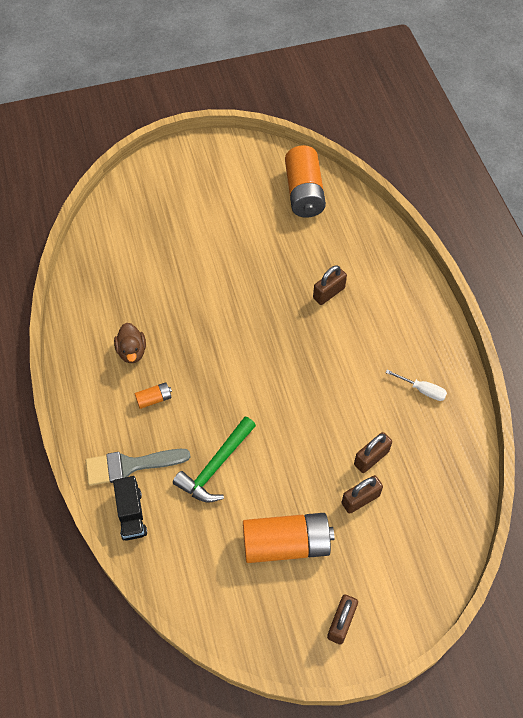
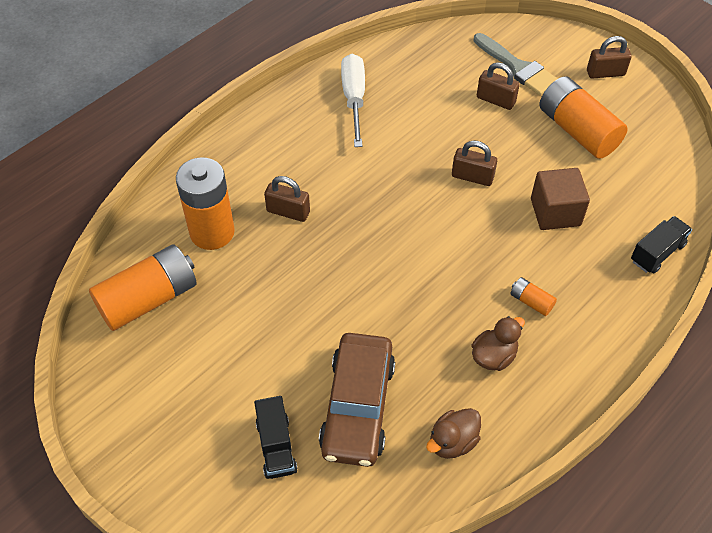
camera: 120 degrees left, 5 degrees down
grey brush [86,449,191,486] -> grey brush moved to [473,33,558,95]
green hammer [173,417,256,503] -> brown cube [531,168,590,230]
brown padlock [354,432,392,473] -> brown padlock moved to [452,140,497,186]
white screwdriver [386,370,447,401] -> white screwdriver [341,54,365,147], size x1.78
none -> orange battery [176,157,235,250]
none -> black truck [254,396,298,479]
none -> brown car [319,333,395,467]
none -> brown duck [426,408,481,459]

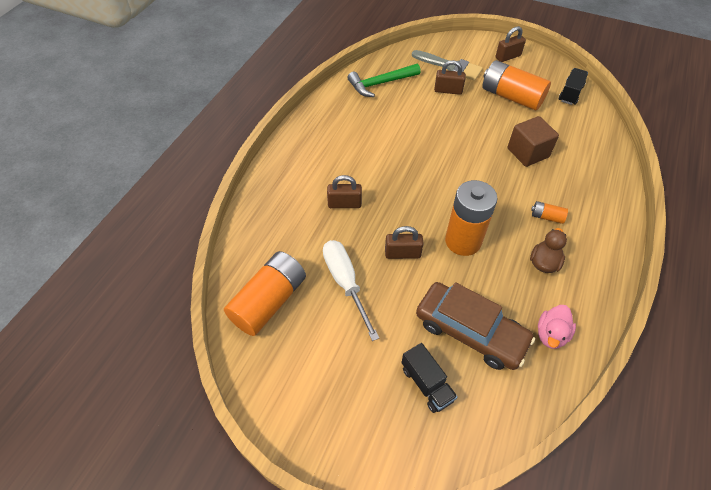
camera: 20 degrees left, 0 degrees up
orange battery [176,157,235,250] -> orange battery moved to [445,180,498,256]
brown car [319,333,395,467] -> brown car turned 45 degrees counterclockwise [416,282,535,370]
white screwdriver [341,54,365,147] -> white screwdriver moved to [323,240,379,341]
brown duck [426,408,481,459] -> pink duck [538,305,576,349]
brown padlock [452,140,497,186] -> brown padlock moved to [385,226,424,259]
black truck [631,216,692,274] -> black truck moved to [559,68,588,105]
none -> green hammer [348,64,421,97]

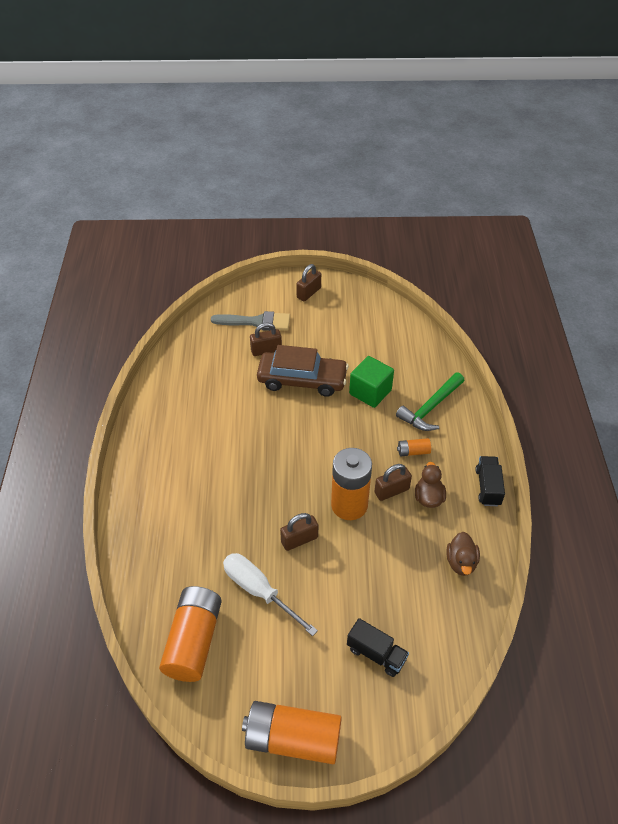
camera: 25 degrees left, 5 degrees down
brown padlock [327,175,362,208] -> brown padlock moved to [374,464,412,501]
green hammer [348,64,421,97] -> green hammer moved to [396,372,465,431]
brown car [416,282,535,370] -> brown car moved to [257,345,349,397]
orange battery [482,60,551,111] -> orange battery moved to [242,701,342,764]
brown cube [507,116,559,167] -> green cube [349,356,394,408]
pink duck [538,305,576,349] -> brown duck [446,532,480,576]
black truck [559,68,588,105] -> black truck moved to [475,456,505,506]

